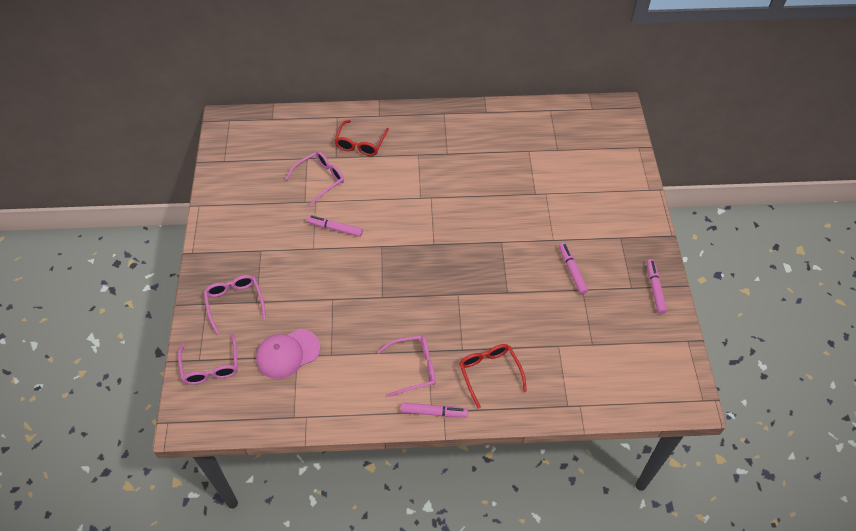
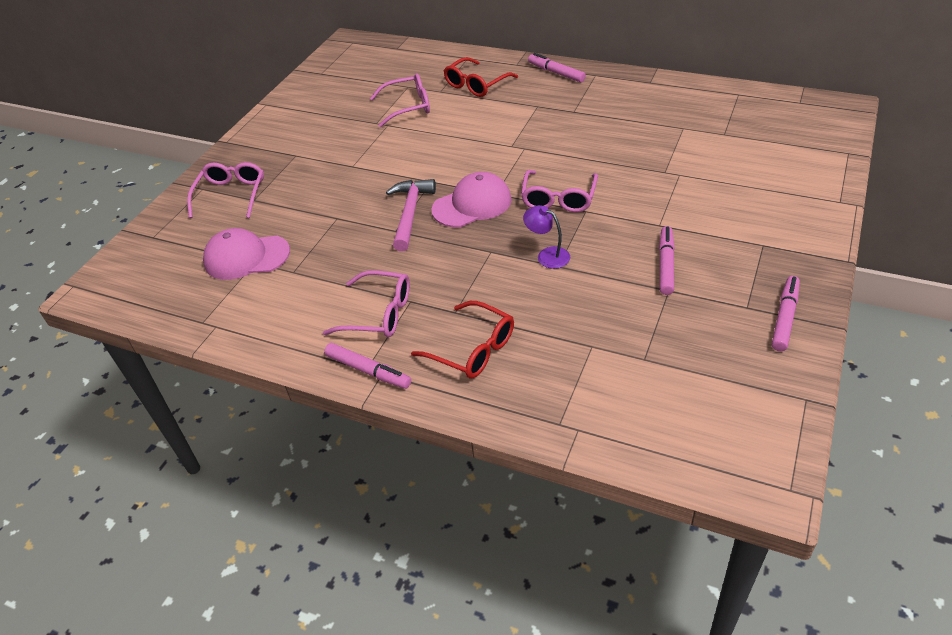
camera: 30 degrees right, 10 degrees down
pink glasses [178,333,238,385] -> pink glasses moved to [521,170,598,212]
pink marker [307,215,363,237] -> pink marker moved to [528,53,586,82]
red glasses [459,344,527,409] -> red glasses turned 120 degrees clockwise [411,301,514,379]
none -> pink hammer [386,179,436,251]
none -> pink cap [432,172,512,227]
none -> purple lamp [523,205,570,269]

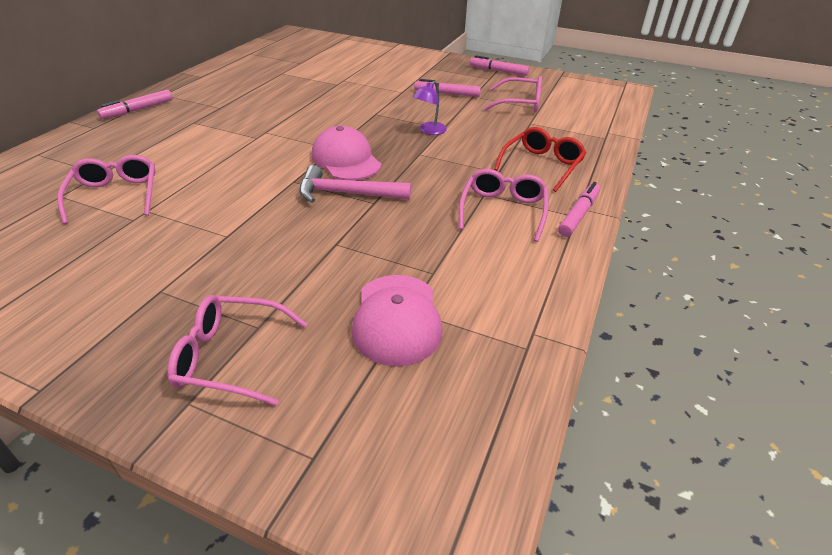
camera: 95 degrees left, 5 degrees down
red glasses [444,57,518,97] -> none
pink glasses [521,170,598,212] -> pink glasses moved to [484,76,542,113]

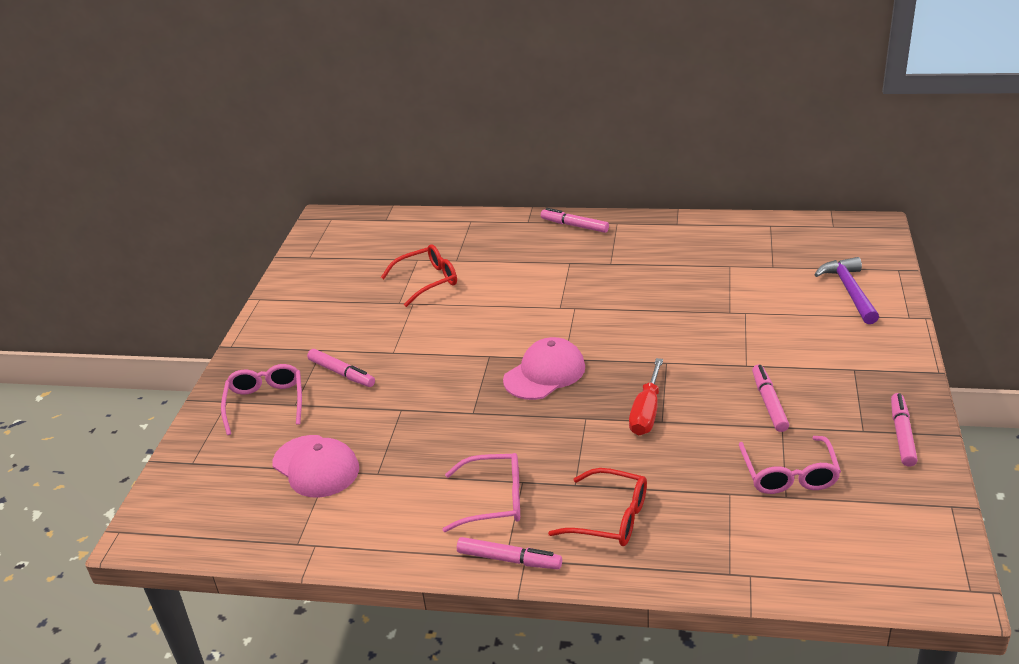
camera: 80 degrees right, 5 degrees down
pink glasses [58,155,156,224] -> red glasses [381,244,457,307]
pink hammer [299,165,411,203] -> none
pink cap [352,275,443,366] -> pink cap turned 120 degrees counterclockwise [273,435,359,498]
purple lamp [413,81,447,135] -> red screwdriver [629,358,663,435]
none -> pink marker [307,349,375,387]
none -> purple hammer [814,257,879,324]

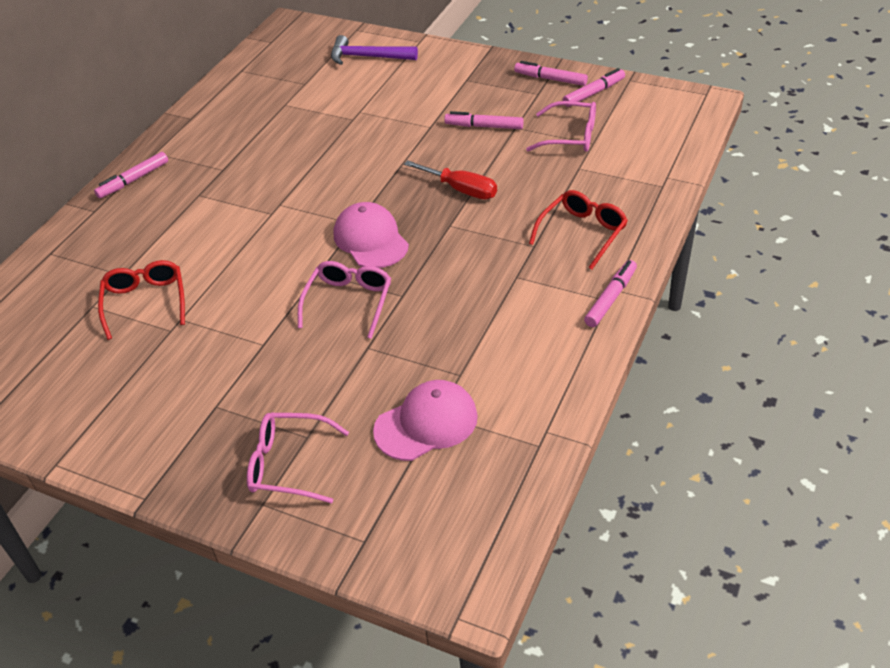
camera: 75 degrees left, 10 degrees up
pink marker [307,349,375,387] -> pink marker moved to [563,68,625,107]
pink glasses [443,453,520,532] -> pink glasses moved to [298,261,391,339]

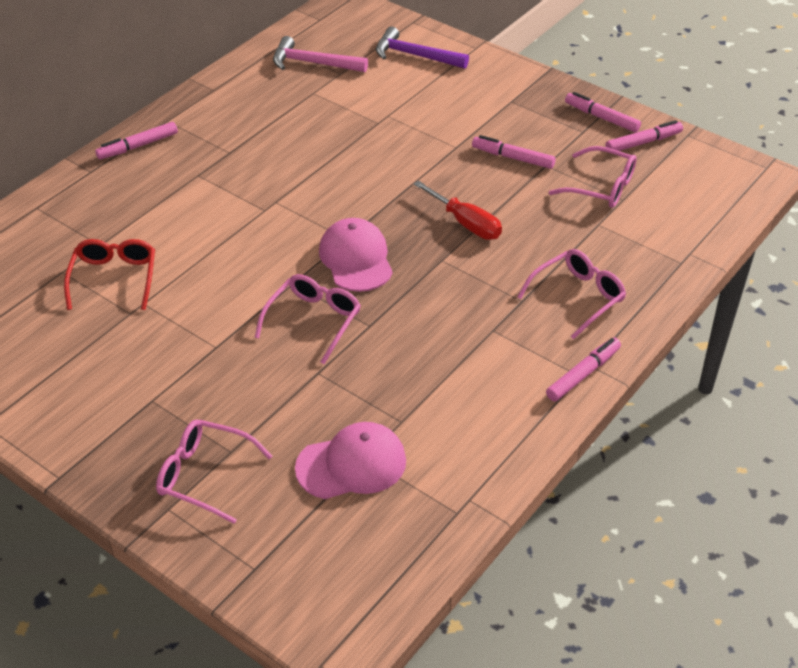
camera: 10 degrees right, 0 degrees up
red glasses [529,190,628,270] -> pink glasses [517,249,626,339]
none -> pink hammer [273,36,368,72]

